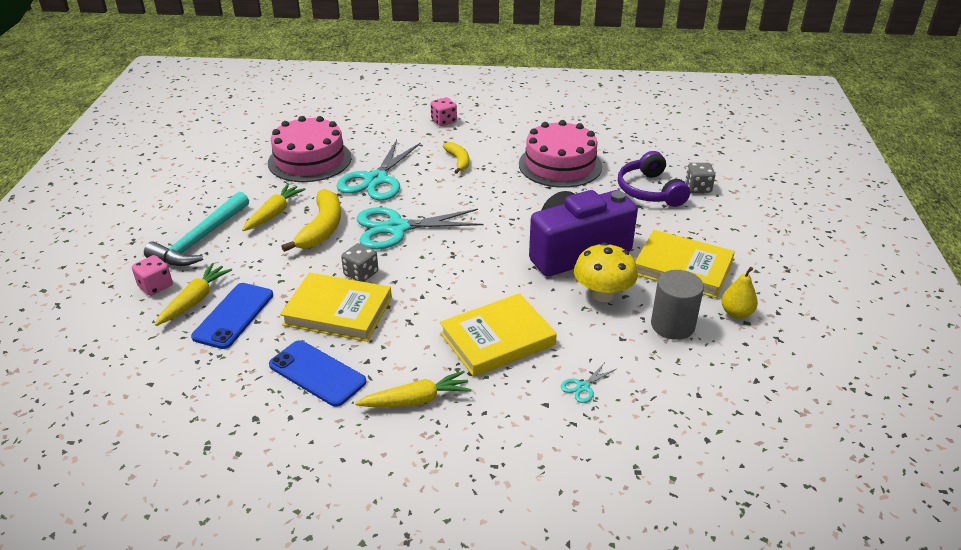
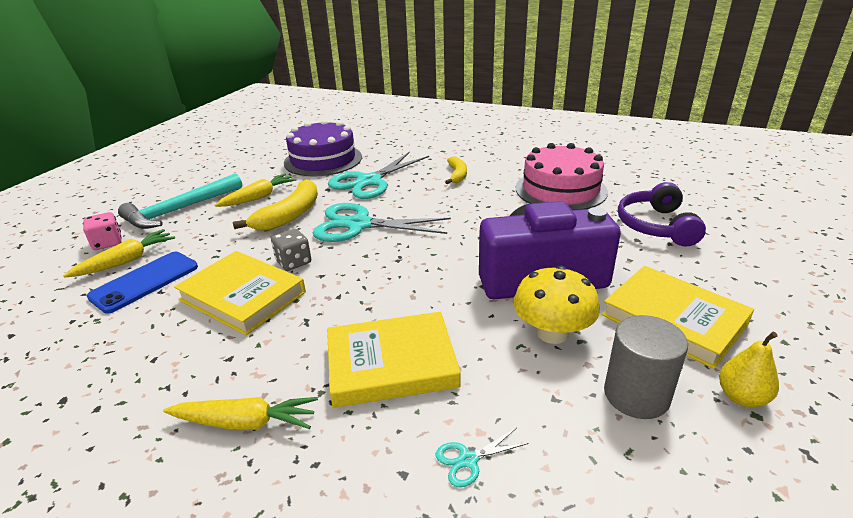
camera: 20 degrees right, 5 degrees down
pink cake [268,116,351,182] -> purple cake [284,119,362,176]
blue phone [269,340,366,407] -> none
pink dice [431,97,457,126] -> none
grey dice [685,163,715,193] -> none

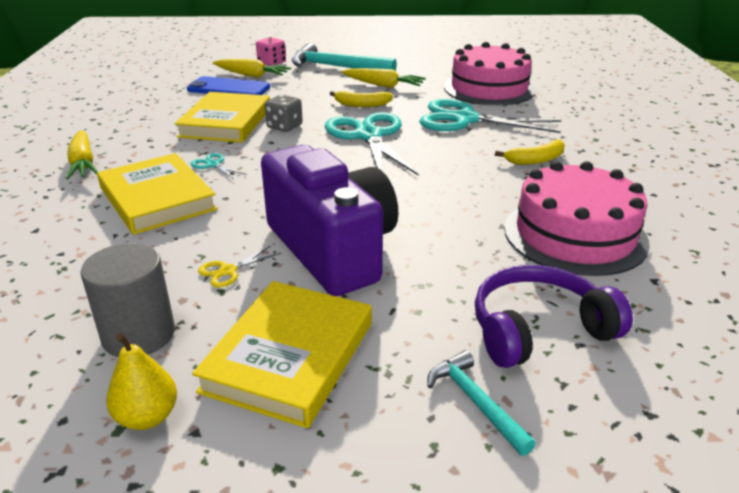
camera: 65 degrees right, 0 degrees up
yellow banana [233,179,318,231] -> yellow banana [330,91,393,107], size x0.60
purple cake [284,119,362,176] -> pink cake [444,42,536,106]
turquoise scissors [436,428,529,487] -> turquoise scissors moved to [191,153,247,179]
yellow mushroom [513,266,600,344] -> yellow scissors [198,246,281,288]
none -> turquoise hammer [427,350,536,456]

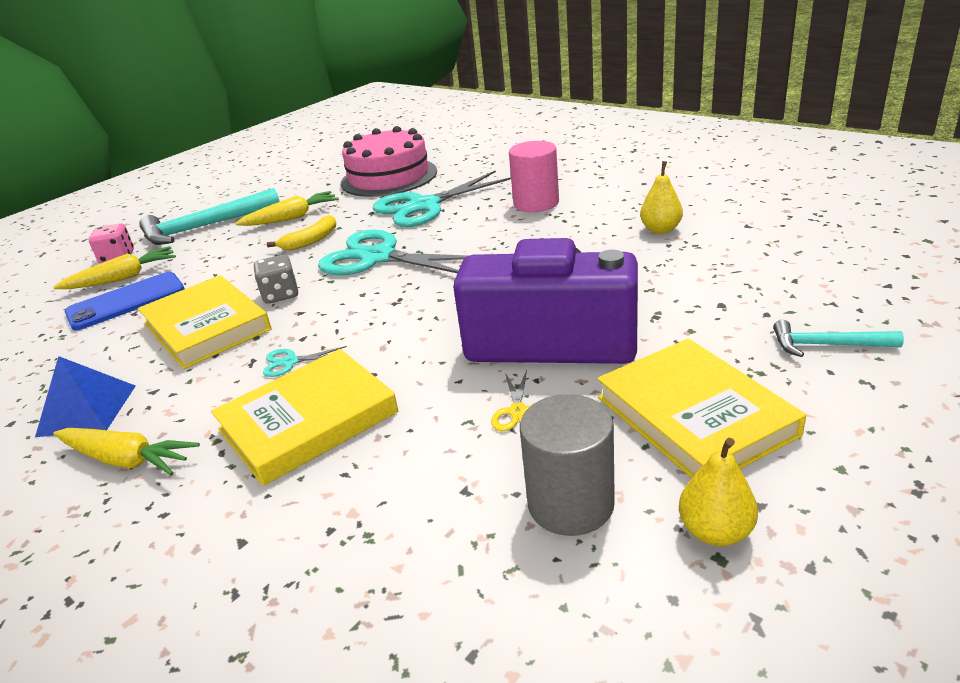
camera: 45 degrees left, 0 degrees up
yellow book [97,153,218,235] -> yellow book turned 45 degrees counterclockwise [211,349,398,486]
purple headphones [475,265,633,368] -> none
yellow banana [495,139,565,165] -> pink cylinder [509,141,559,212]
pink cake [504,161,650,276] -> yellow pear [640,161,683,234]
none -> blue pyramid [35,356,135,437]

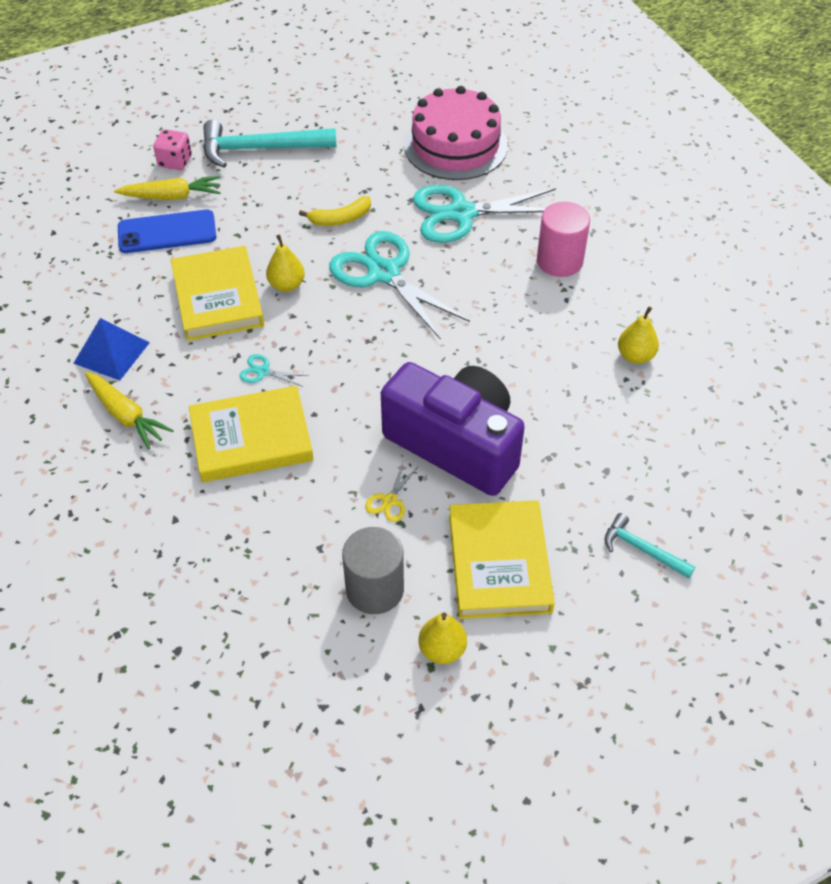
camera: 20 degrees right, 20 degrees up
yellow carrot [235,191,339,226] -> none
grey dice [254,254,298,304] -> yellow pear [266,234,305,292]

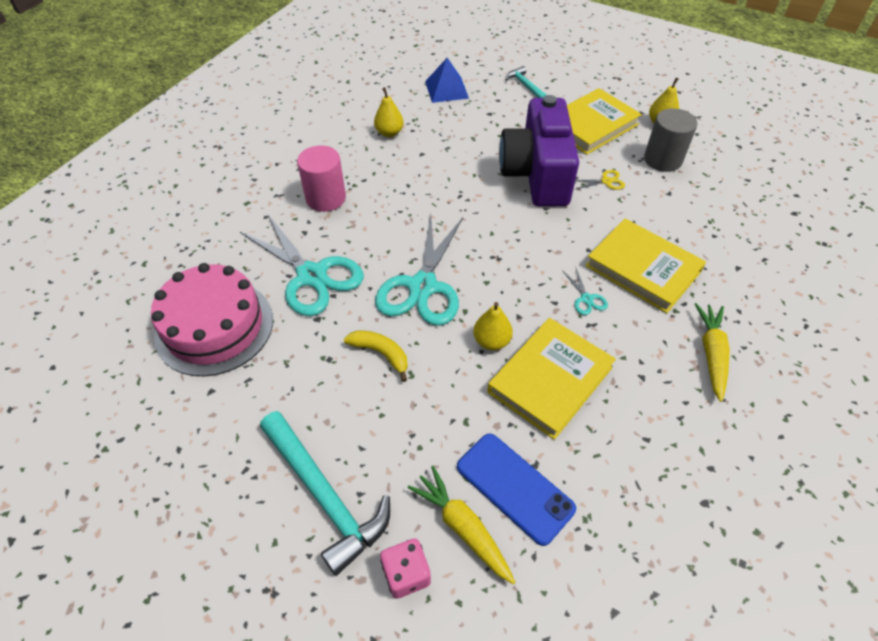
camera: 125 degrees left, 0 degrees up
blue pyramid [73,318,150,380] -> blue pyramid moved to [425,58,469,103]
turquoise hammer [605,513,695,578] -> turquoise hammer turned 150 degrees clockwise [506,66,547,98]

